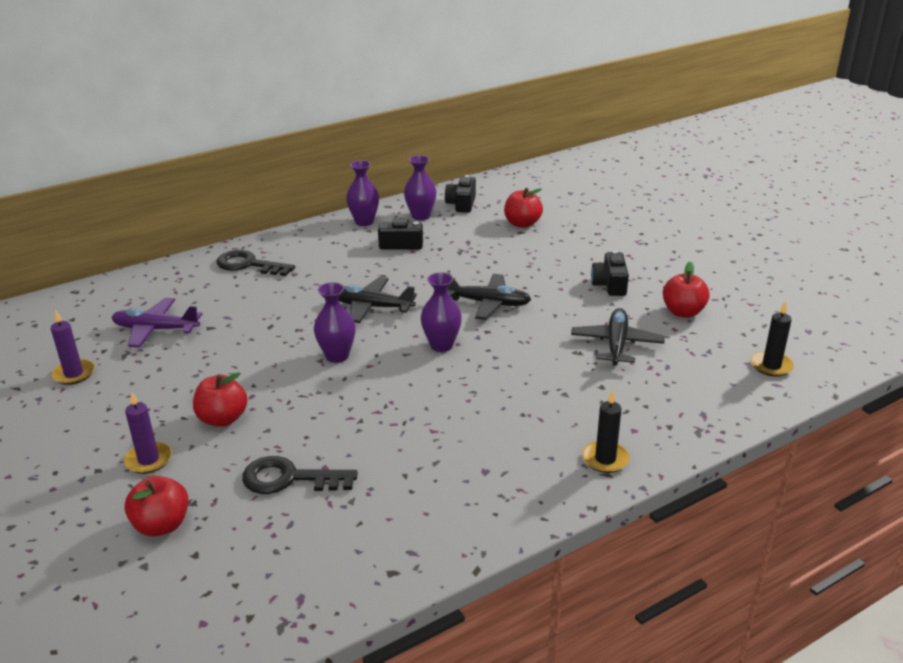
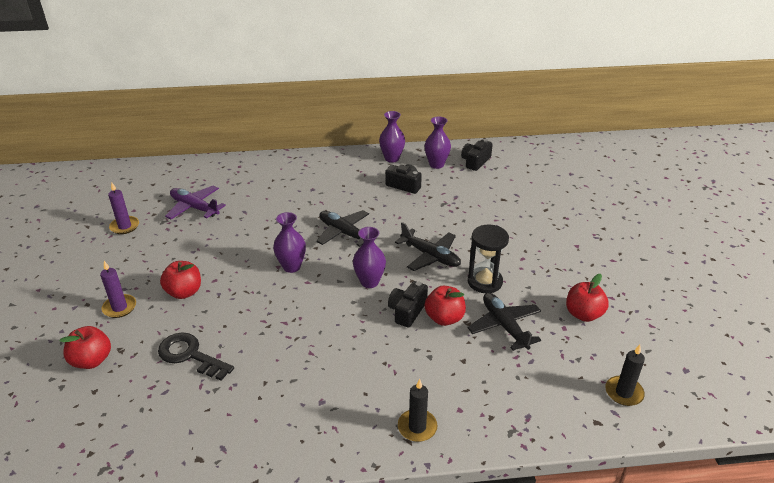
camera: 25 degrees right, 5 degrees up
black key [217,250,295,276] -> none
red apple [504,188,543,228] -> red apple moved to [424,286,466,326]
black plane [571,308,665,366] -> black plane turned 60 degrees counterclockwise [467,293,541,351]
black camera [591,250,629,296] -> black camera moved to [388,281,428,328]
none -> black hourglass [467,225,509,293]

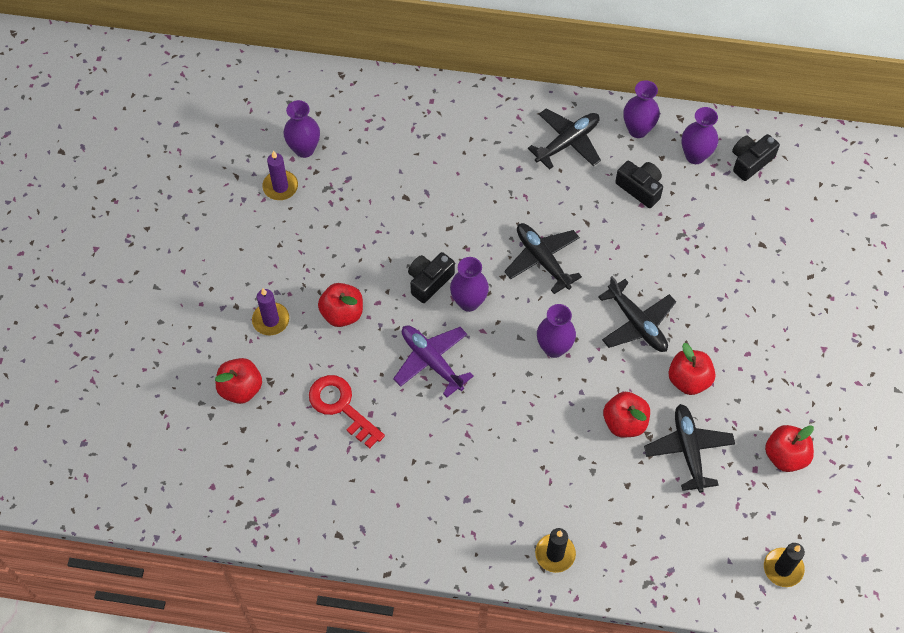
camera: 15 degrees right, 25 degrees up
black key [158,333,234,381] -> red key [309,375,385,449]
purple plane [165,186,226,219] -> purple plane moved to [393,326,474,397]
black camera [388,281,428,328] -> black camera moved to [408,252,455,303]
black hourglass [467,225,509,293] -> red apple [668,343,715,395]
none -> purple vase [283,100,320,158]
none -> black plane [528,108,601,170]

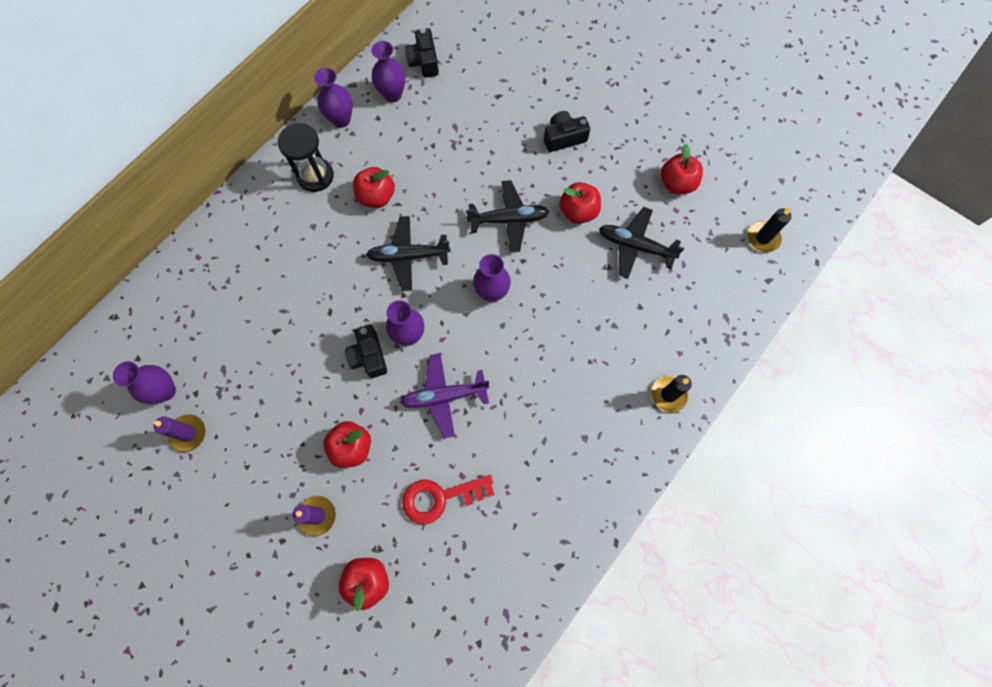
camera: 60 degrees left, 10 degrees up
black plane [528,108,601,170] -> black hourglass [278,123,334,192]
red apple [603,392,650,438] -> red apple moved to [353,167,395,208]
black camera [615,161,663,208] -> black camera moved to [544,111,590,152]

